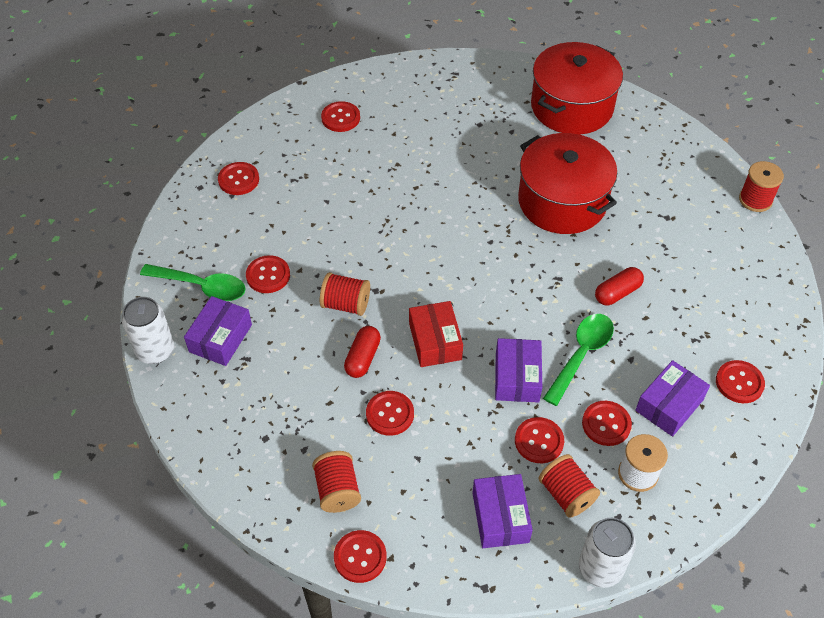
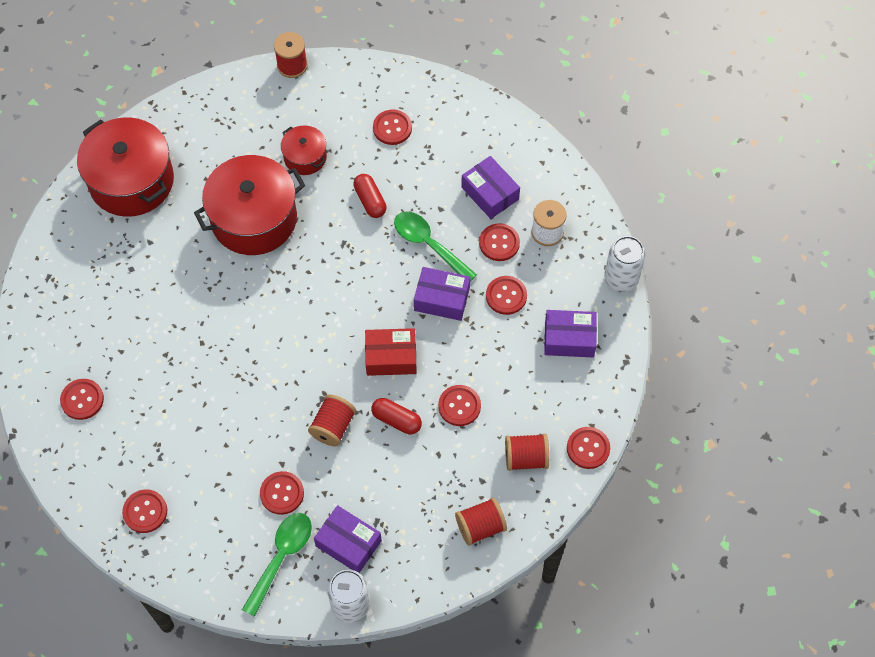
camera: 80 degrees left, 10 degrees up
red spool [538,454,600,518] -> red spool moved to [455,497,507,546]
red button [716,360,765,403] -> red button moved to [373,109,412,145]
none -> red pot [281,126,327,175]

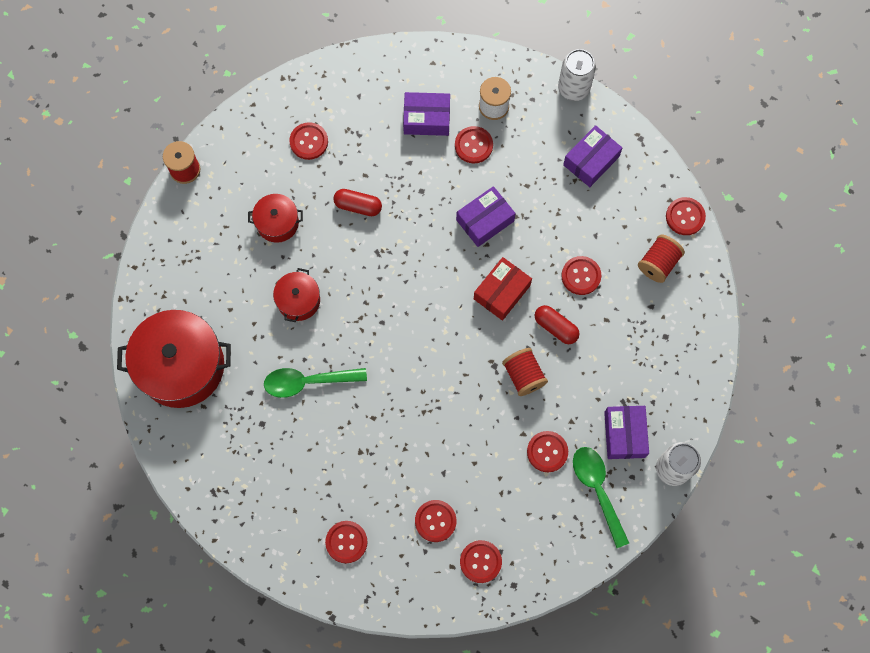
camera: 50 degrees left, 10 degrees up
red pot [194,155,305,255] -> red pot [273,268,320,322], size x0.51
purple box [314,505,382,573] -> purple box turned 75 degrees counterclockwise [604,406,649,459]
red capsule [371,398,422,434] -> red capsule turned 60 degrees clockwise [535,305,579,344]
green spoon [394,212,477,282] -> green spoon moved to [264,368,367,398]
red spool [455,497,507,546] -> none
red button [486,276,527,315] -> red button moved to [415,500,457,542]

